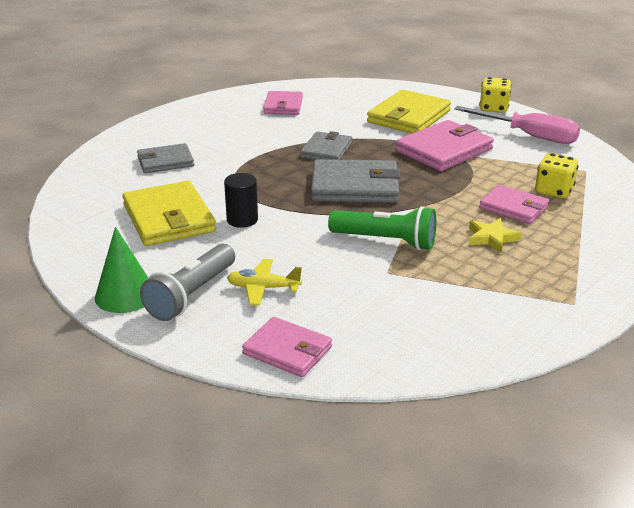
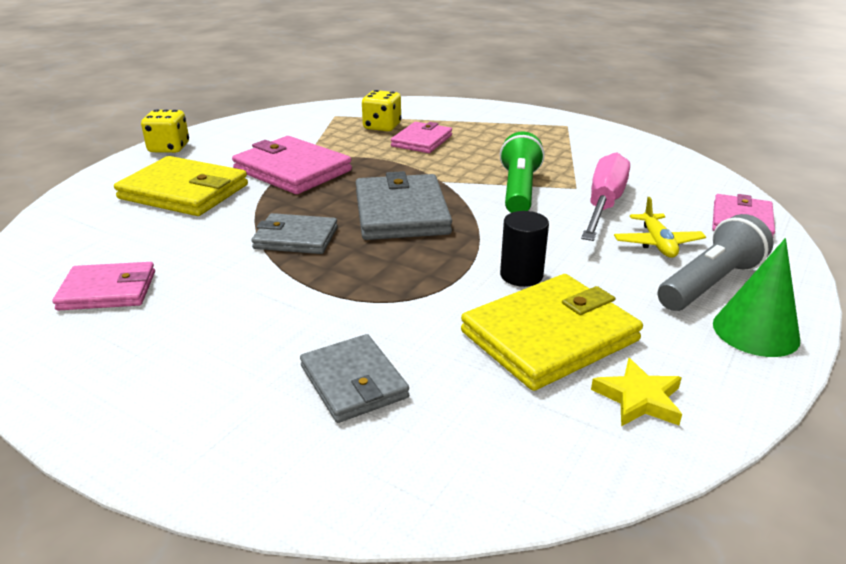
camera: 100 degrees left, 0 degrees up
grey flashlight [140,244,235,321] -> grey flashlight turned 60 degrees counterclockwise [658,214,774,311]
pink screwdriver [454,106,580,144] -> pink screwdriver moved to [581,152,630,241]
yellow star [469,218,521,253] -> yellow star moved to [591,358,682,426]

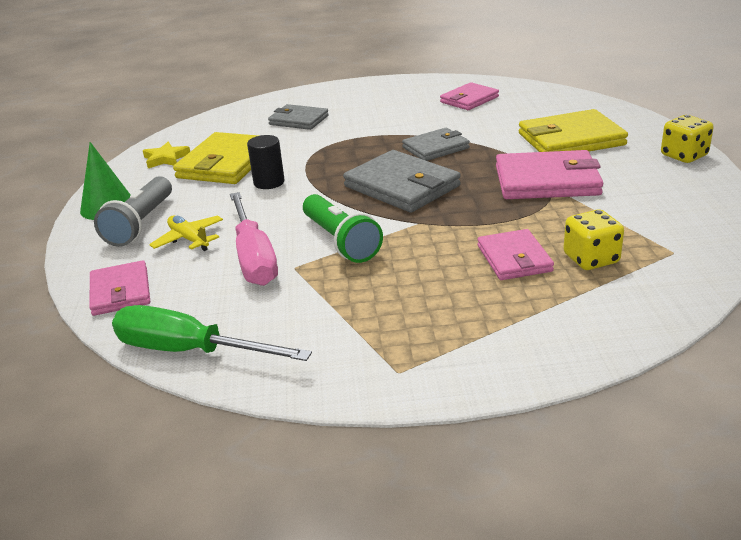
camera: 145 degrees right, 0 degrees up
none -> green screwdriver [112,305,312,361]

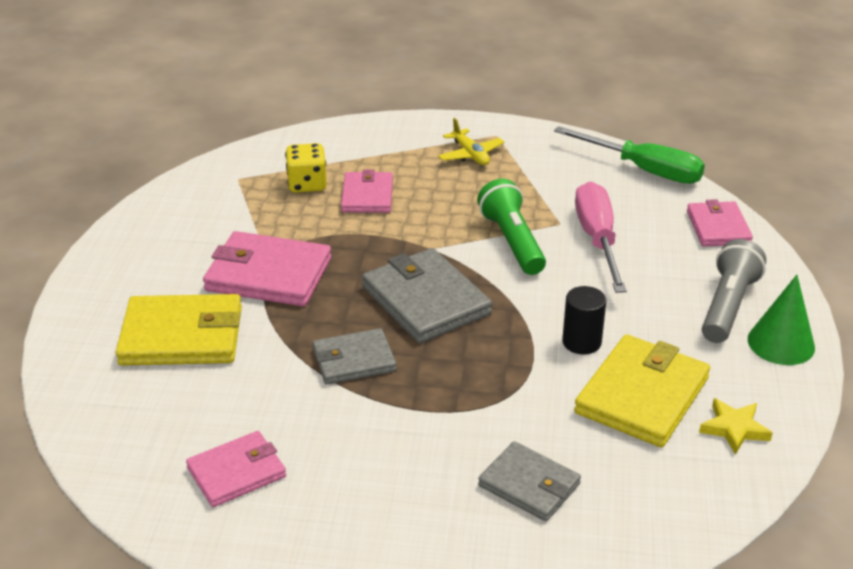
camera: 170 degrees left, 5 degrees up
yellow plane [149,216,223,251] -> yellow plane moved to [438,118,505,165]
yellow dice [661,115,714,163] -> none

